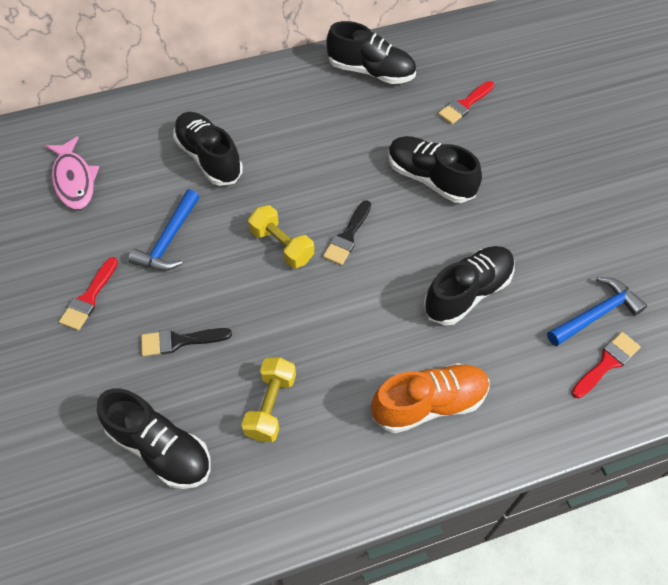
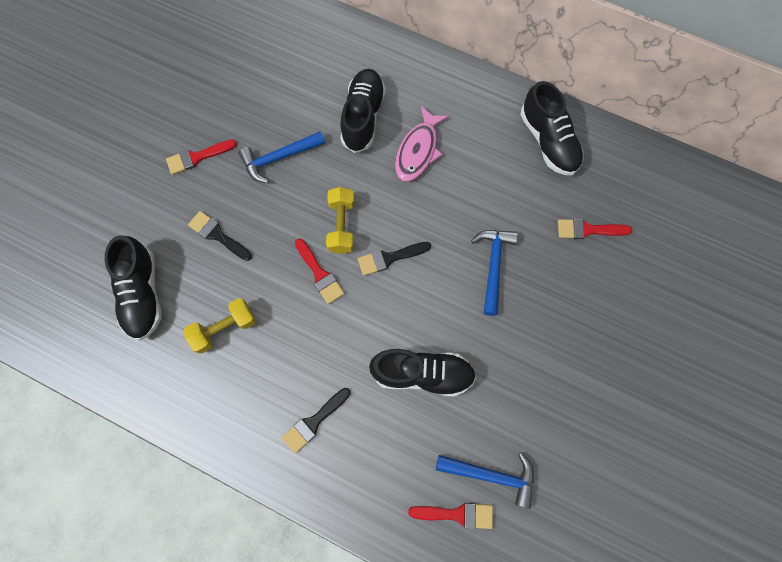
camera: 45 degrees right, 15 degrees up
pink fish [45,136,99,209] -> pink fish moved to [395,106,449,182]
orange shoe [371,363,489,433] -> black brush [282,388,351,454]
black shoe [388,136,482,203] -> blue hammer [471,230,518,316]
none -> red brush [295,238,344,304]

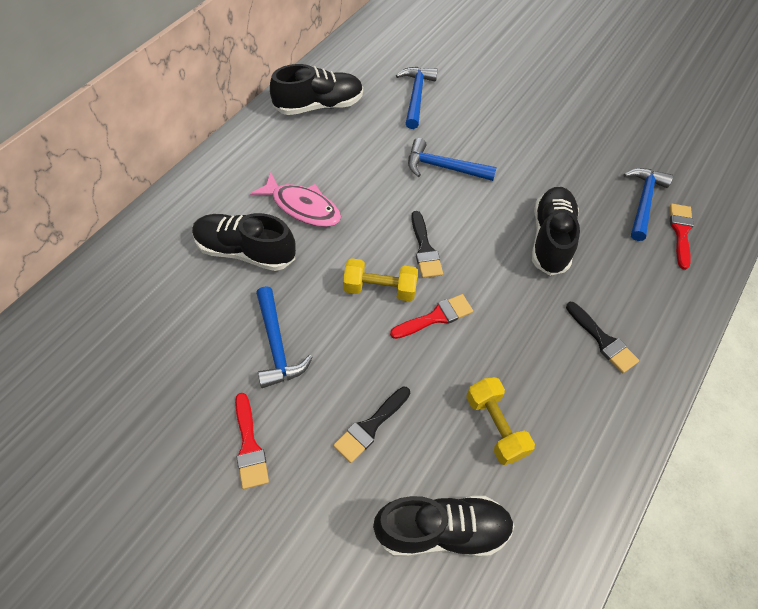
camera: 85 degrees left, 15 degrees down
red brush [558,219,632,239] -> blue hammer [396,67,438,129]

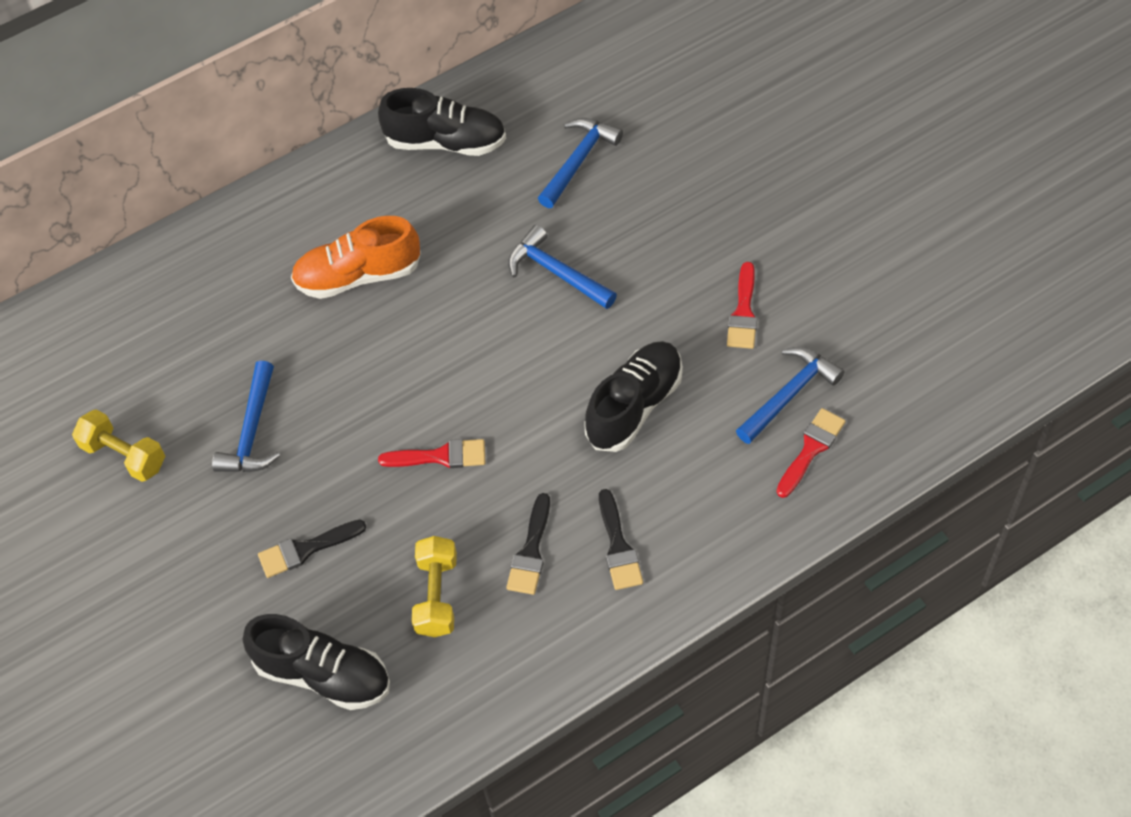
camera: 30 degrees right, 0 degrees up
black shoe [192,213,296,271] -> none
red brush [235,393,269,489] -> red brush moved to [727,262,757,349]
pink fish [250,172,341,227] -> orange shoe [291,216,421,299]
yellow dumbbell [343,258,418,301] -> yellow dumbbell moved to [72,409,165,482]
black brush [411,211,443,278] -> black brush moved to [506,493,550,595]

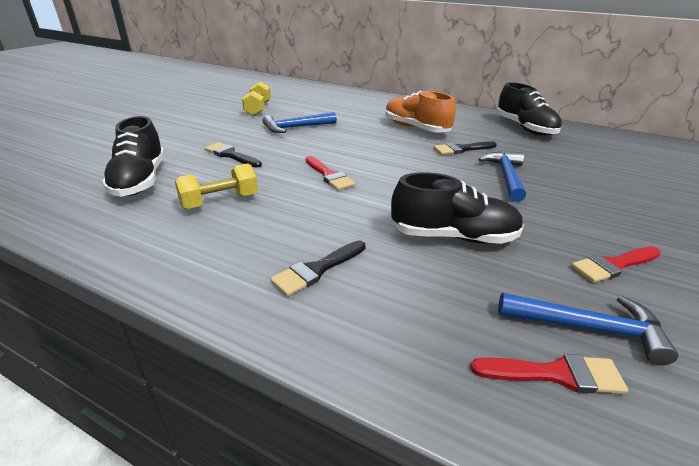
camera: 55 degrees right, 25 degrees down
black brush [506,493,550,595] -> black brush moved to [433,141,497,155]
blue hammer [538,118,623,208] -> none

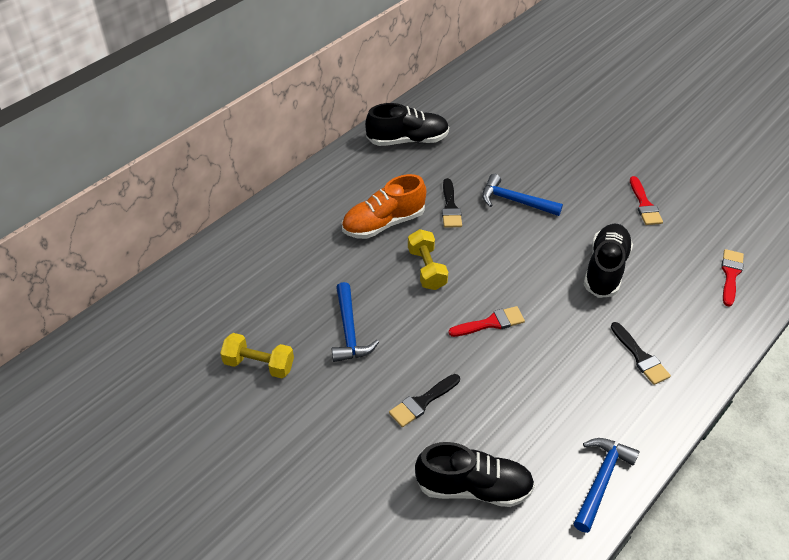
camera: 75 degrees left, 15 degrees up
yellow dumbbell [175,163,258,210] -> yellow dumbbell moved to [408,229,448,290]
blue hammer [498,293,678,365] -> blue hammer moved to [574,438,640,533]

